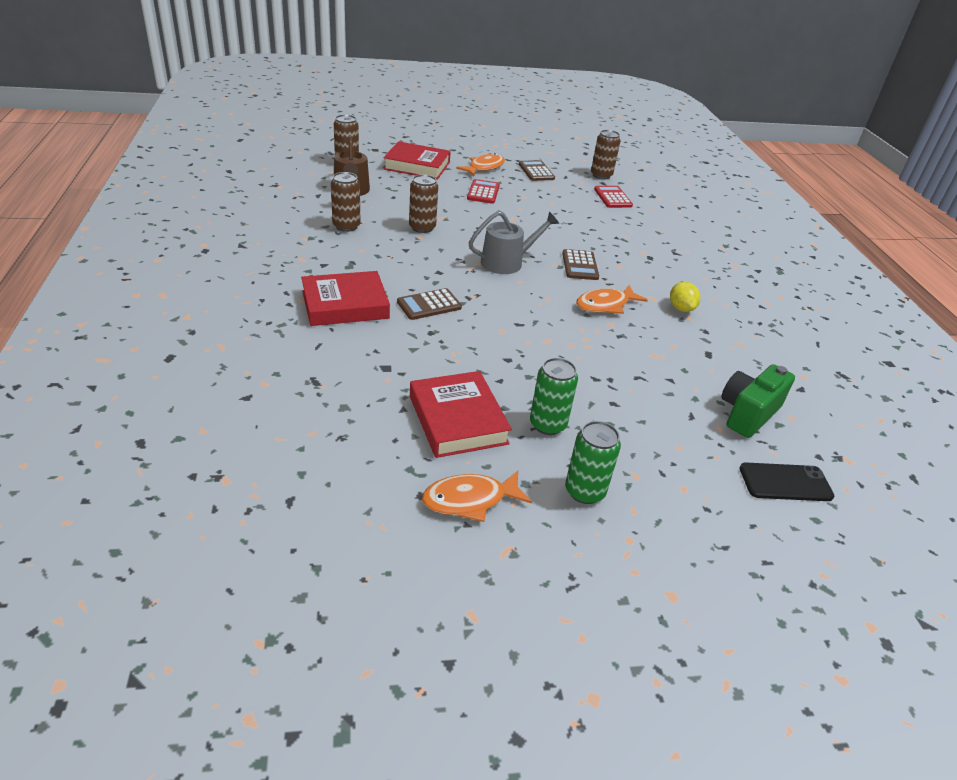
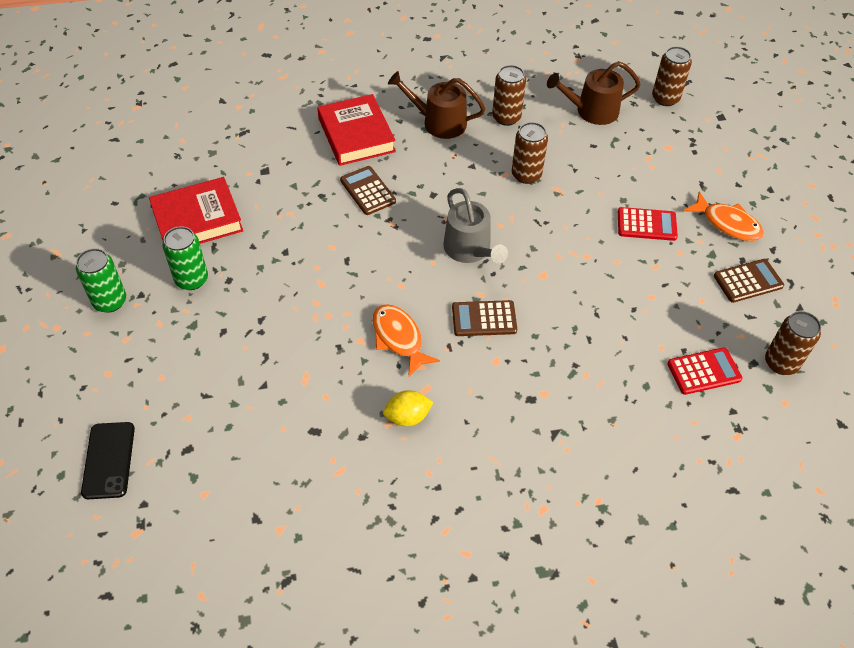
camera: 90 degrees right, 15 degrees up
red book [384,141,451,180] -> none
orange fish [422,470,532,522] -> none
green camera [721,364,795,438] -> none
none -> brown watering can [388,71,485,139]

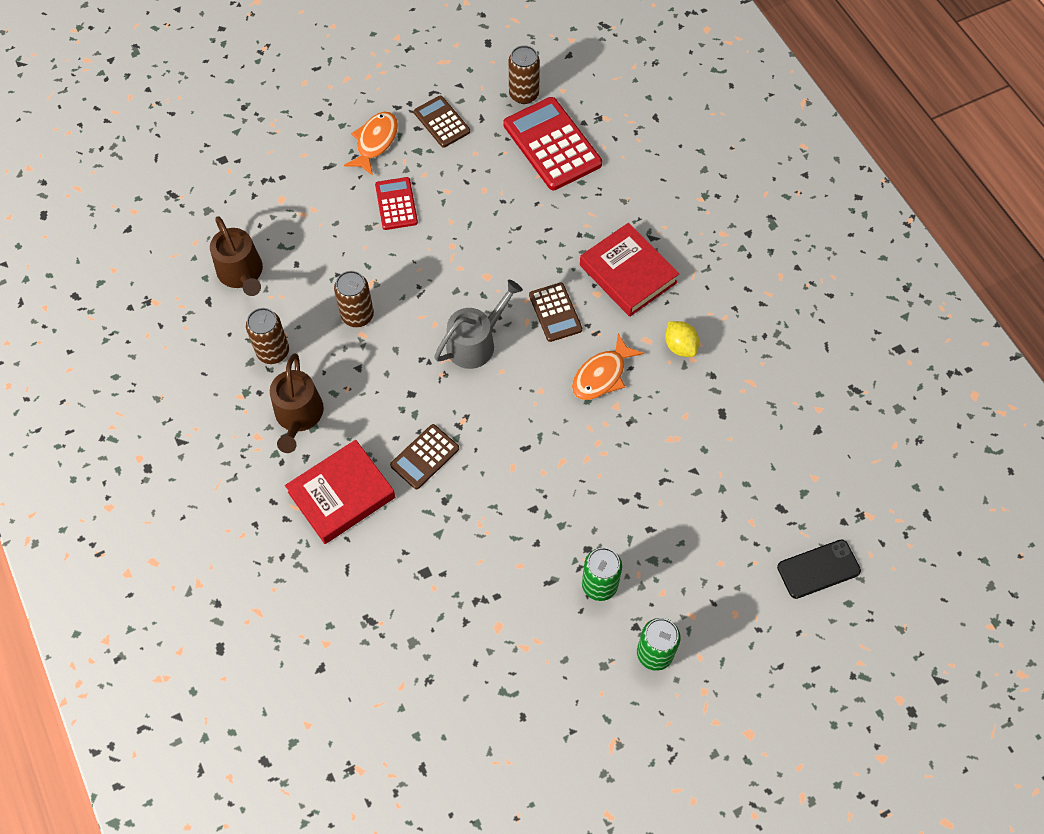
camera: 105 degrees left, 10 degrees up
red book [149,177,243,244] -> red book moved to [580,223,679,317]
brown can [652,46,692,106] -> none
red calculator [667,347,742,395] -> red calculator [504,97,602,190], size x1.76

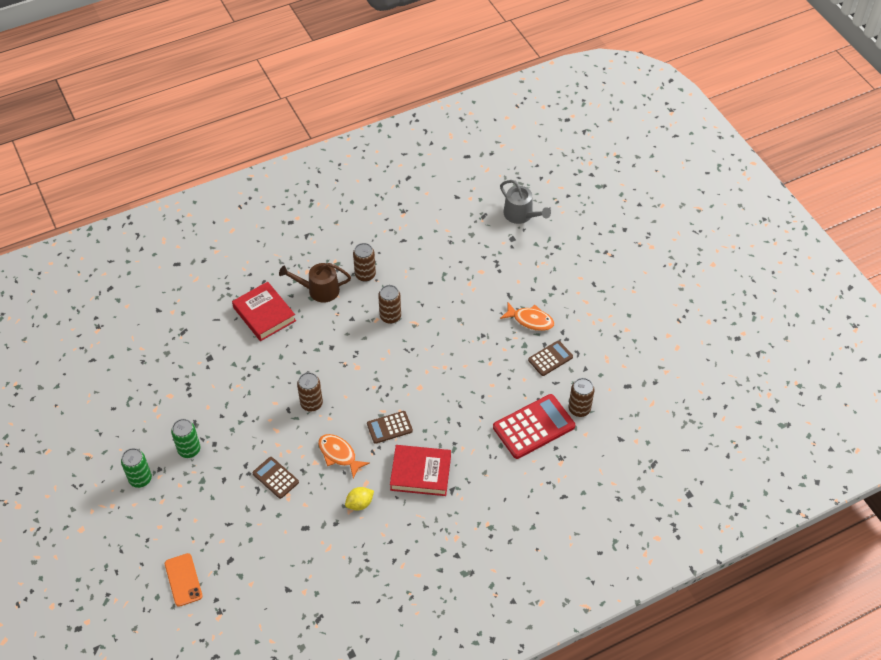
camera: 90 degrees right, 10 degrees down
brown watering can [210,216,263,296] -> none
red calculator [375,177,418,230] -> none
brown calculator [390,424,459,489] -> brown calculator moved to [252,457,299,499]
grey watering can [434,280,523,369] -> grey watering can moved to [500,180,551,224]
red book [580,223,679,317] -> red book turned 45 degrees clockwise [390,445,451,496]
black phone [777,539,861,599] -> orange phone [165,553,203,607]
none -> brown can [297,372,323,412]

